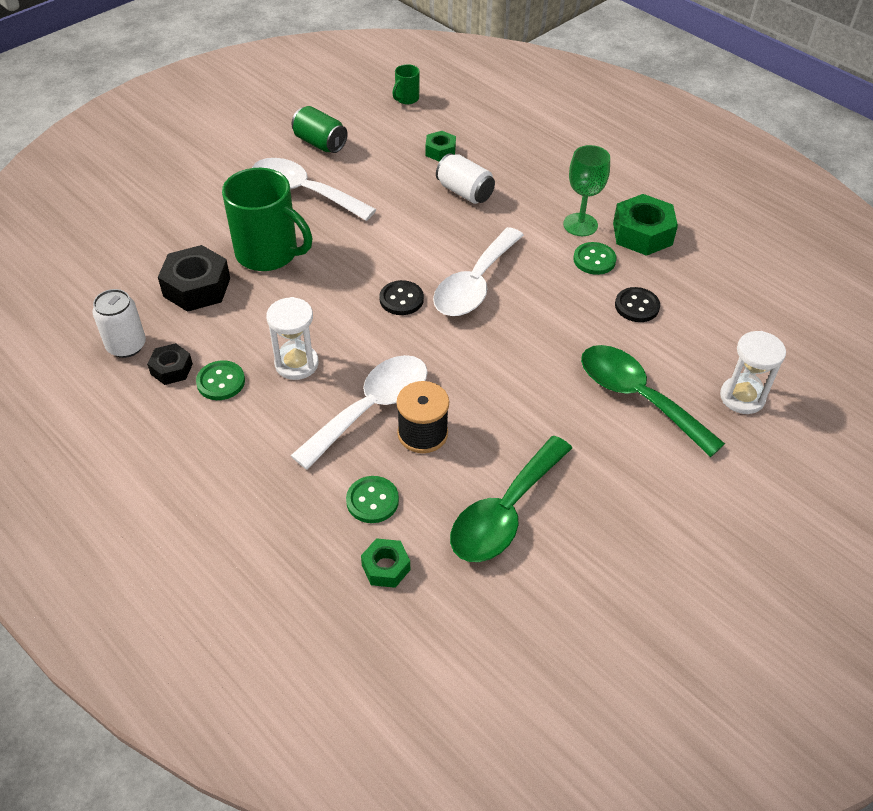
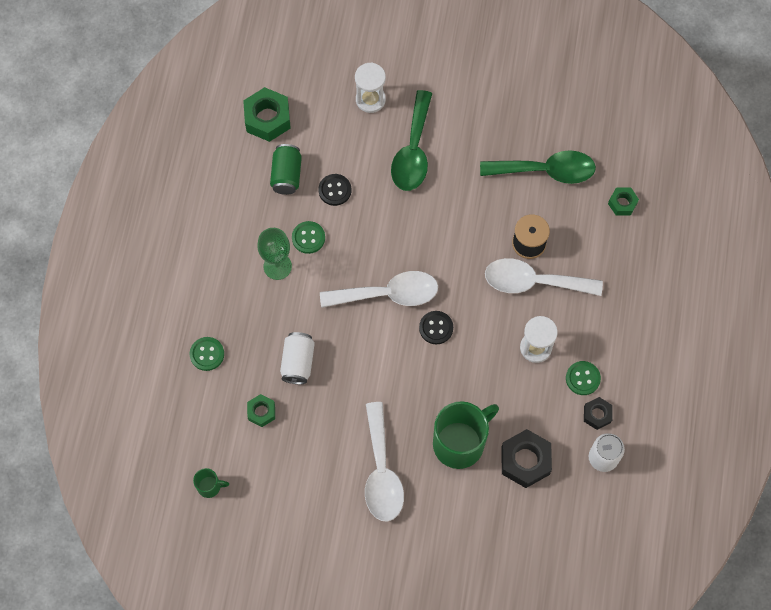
camera: 125 degrees left, 20 degrees up
green mug [222,168,312,271] -> green mug turned 60 degrees clockwise [433,401,499,469]
green can [292,106,348,153] -> green can moved to [270,144,302,195]
green button [346,476,399,523] -> green button moved to [190,337,224,371]
green nut [613,194,678,256] -> green nut moved to [243,87,291,142]

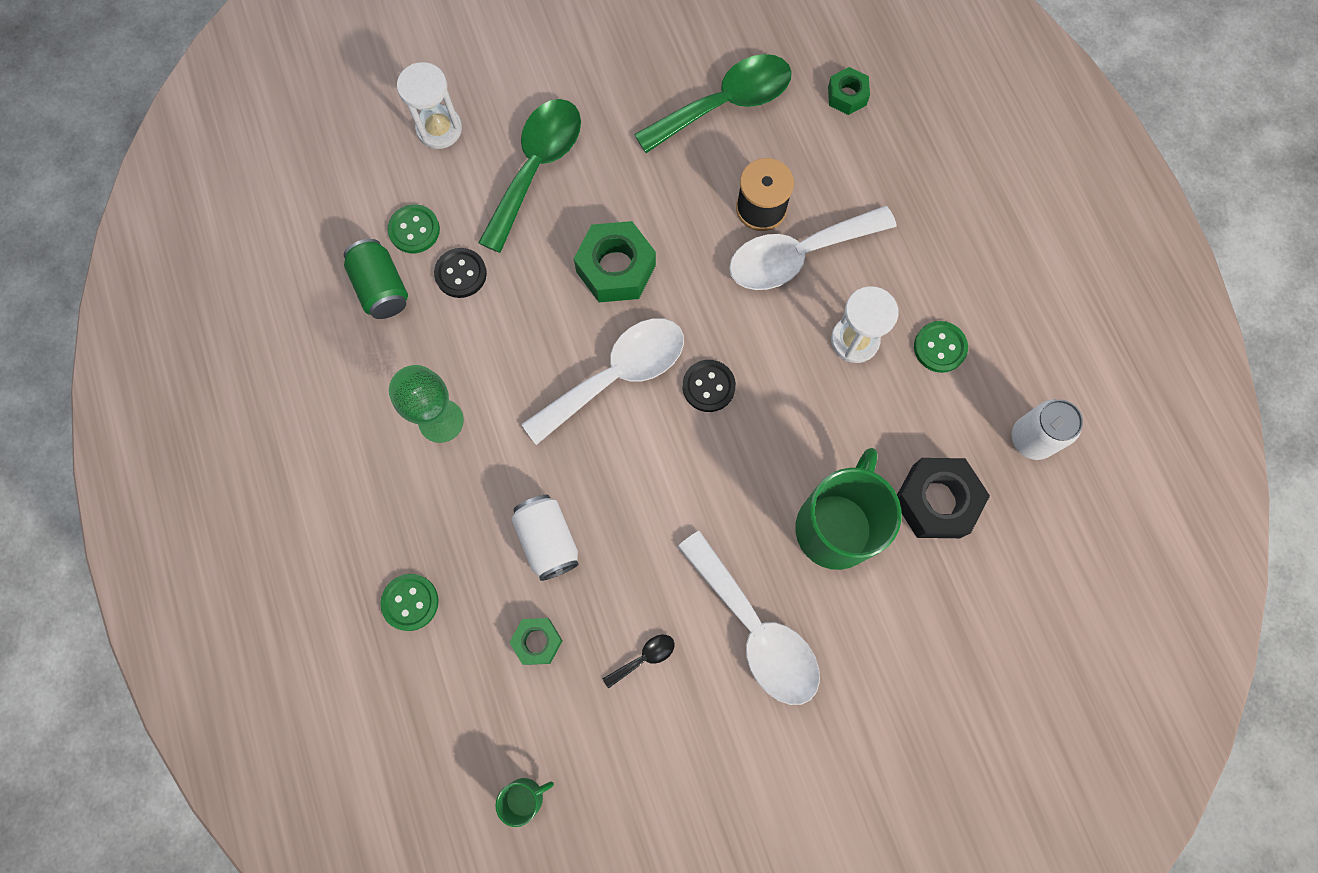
camera: 30 degrees left, 5 degrees up
green nut [243,87,291,142] -> green nut moved to [574,221,656,302]
green button [292,221,325,254] -> green button moved to [388,204,440,253]
green spoon [391,90,432,191] -> green spoon turned 135 degrees counterclockwise [478,99,581,253]
black nut [584,397,613,430] -> none
none -> black spoon [603,634,675,689]

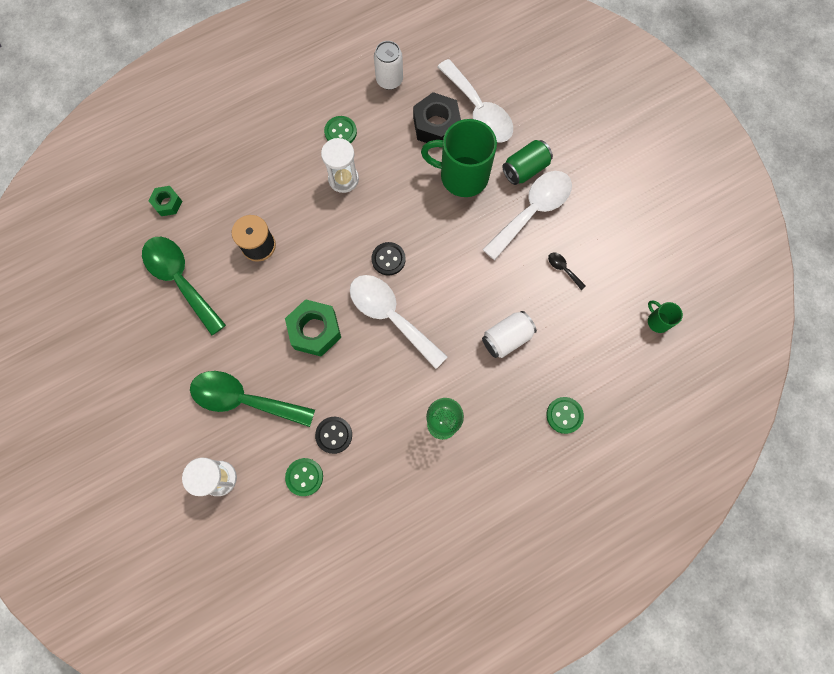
camera: 100 degrees left, 0 degrees up
green can [344,239,408,319] -> green can moved to [502,140,553,185]
green nut [509,618,562,665] -> none
white spoon [729,206,897,290] -> white spoon moved to [437,59,513,142]

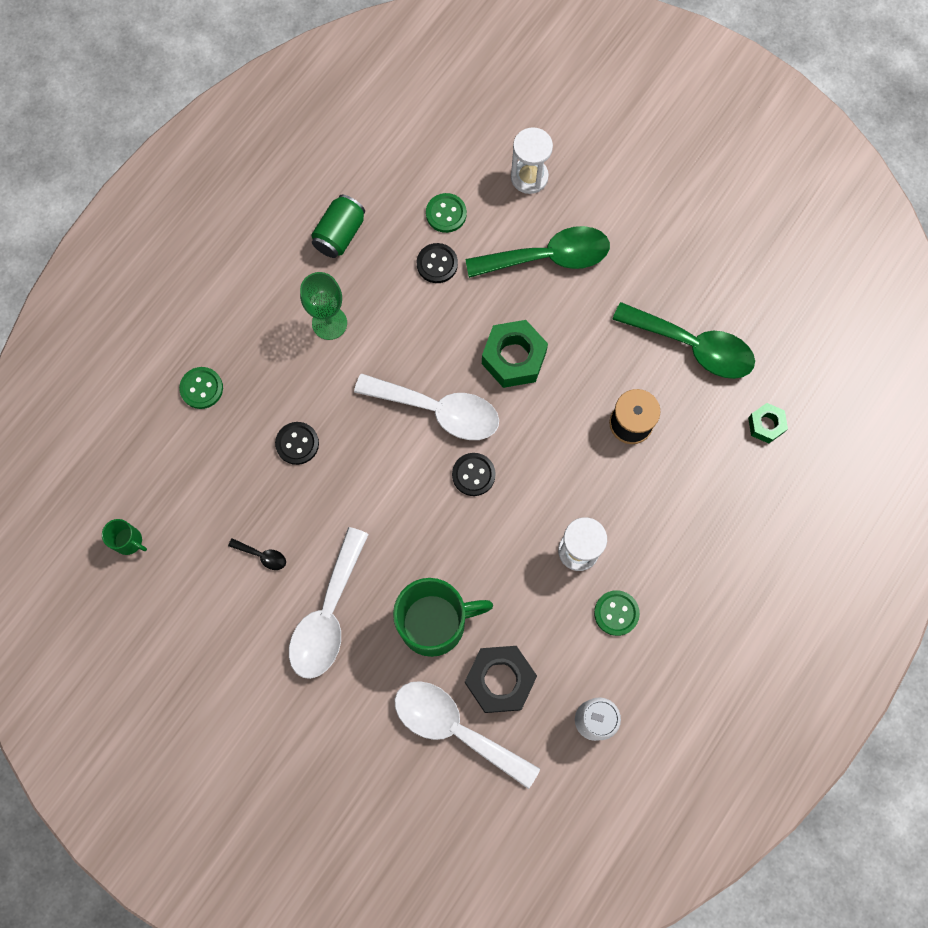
camera: 155 degrees right, 0 degrees up
white can [482,311,537,358] -> black button [275,422,319,465]
green can [502,140,553,185] -> green can moved to [311,195,365,258]

